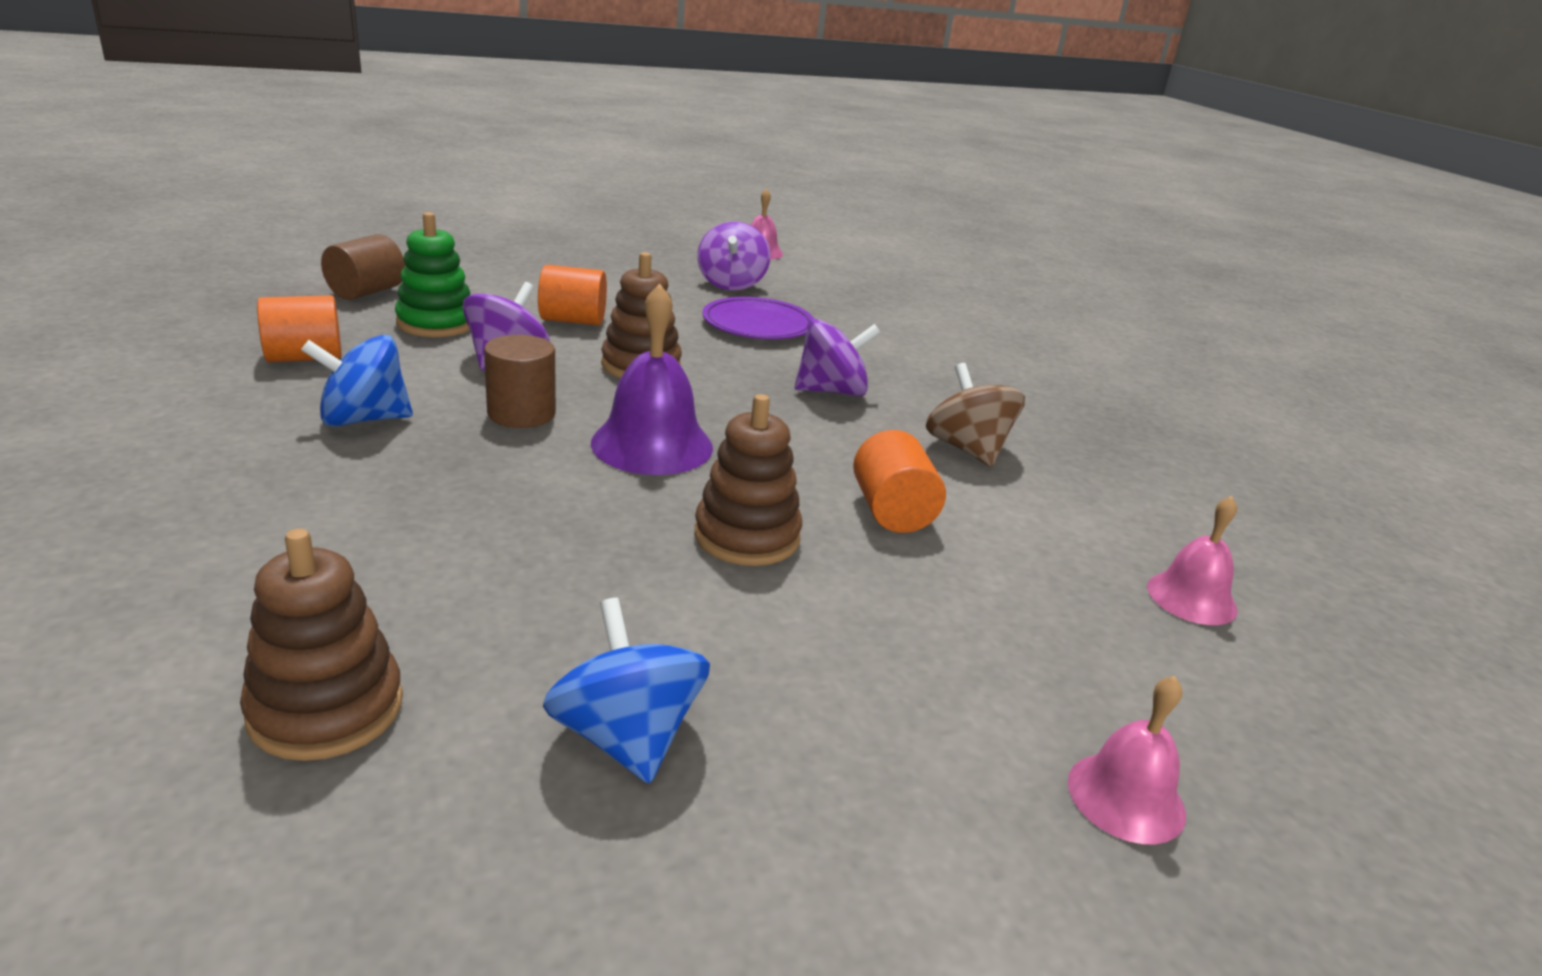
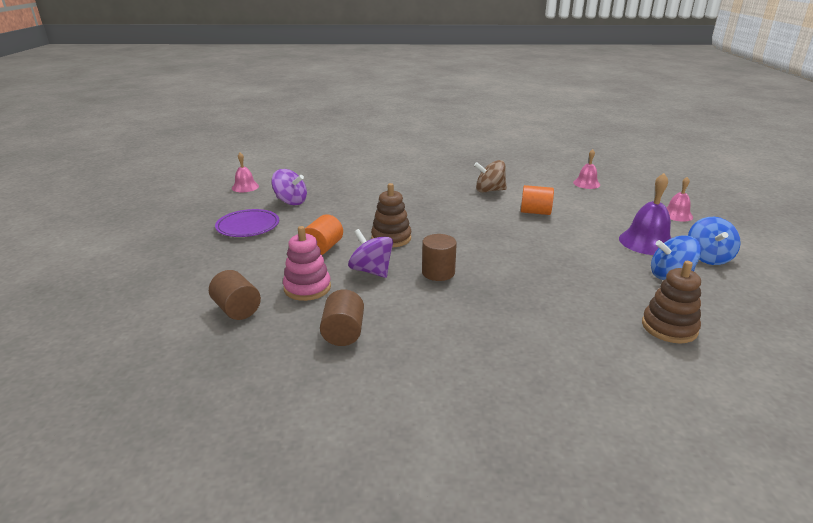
camera: 65 degrees left, 0 degrees up
orange cylinder [257,295,342,362] -> brown cylinder [320,290,364,346]
blue spinning top [301,334,413,427] -> blue spinning top moved to [688,217,741,265]
green stacking toy [395,212,470,337] -> pink stacking toy [283,226,331,301]
purple bell [591,284,713,475] -> purple bell moved to [619,173,671,255]
brown stacking toy [694,394,802,566] -> none
purple plate [702,297,814,339] -> purple plate moved to [215,209,279,237]
purple spinning top [795,319,881,396] -> none

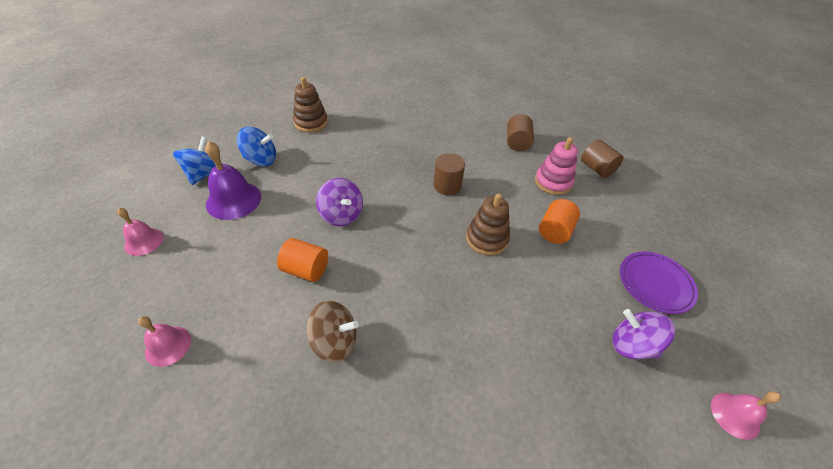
camera: 175 degrees left, 20 degrees up
purple spinning top [348,229,393,278] -> purple spinning top moved to [316,178,363,226]

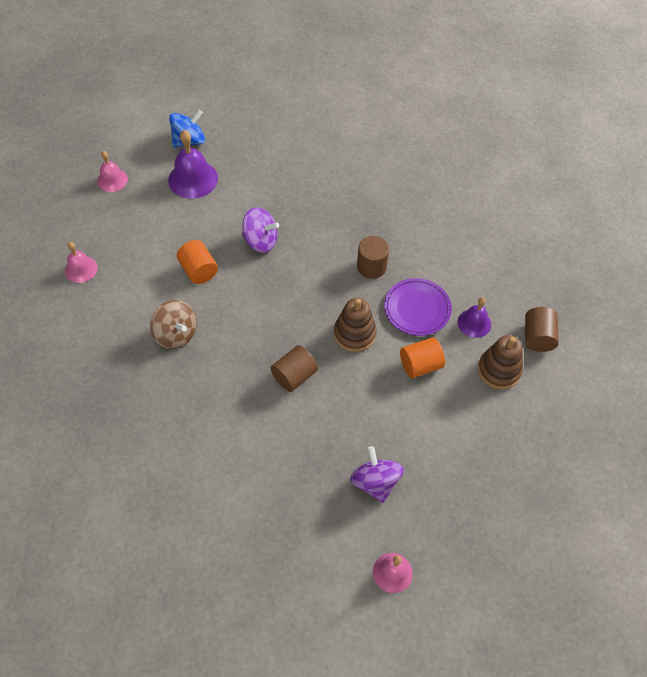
camera: 40 degrees right, 10 degrees up
blue spinning top [237,127,276,166] -> none
brown stacking toy [293,77,328,132] -> brown stacking toy moved to [478,335,523,389]
purple spinning top [316,178,363,226] -> purple spinning top turned 75 degrees counterclockwise [242,207,279,253]
brown cylinder [507,114,534,151] -> brown cylinder moved to [271,345,318,392]
pink stacking toy [535,137,578,195] -> purple bell [458,298,491,338]
purple plate [620,251,698,314] -> purple plate moved to [384,278,452,336]

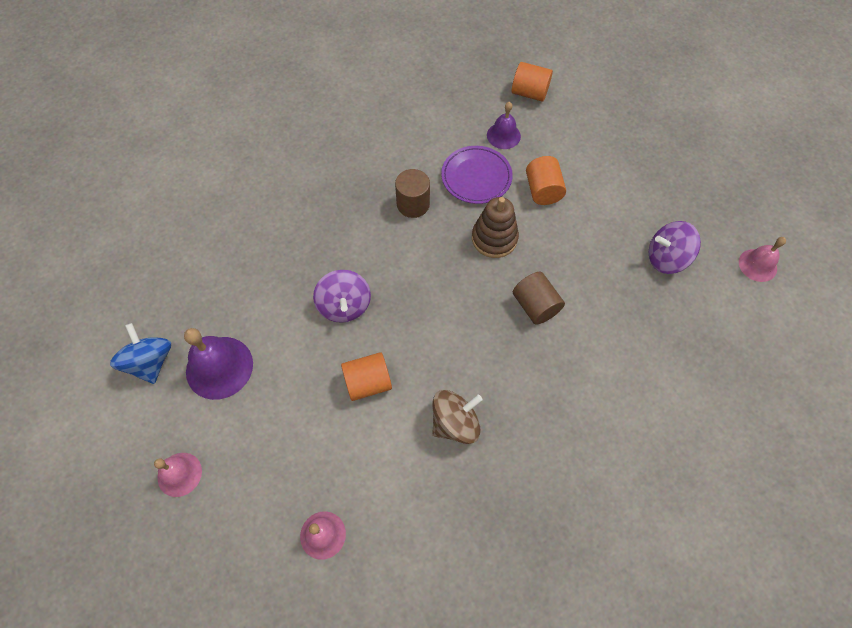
camera: 75 degrees left, 5 degrees up
purple spinning top [242,207,279,253] -> purple spinning top turned 135 degrees clockwise [313,270,371,323]
brown stacking toy [478,335,523,389] -> none
brown cylinder [525,307,559,352] -> orange cylinder [512,62,553,101]

